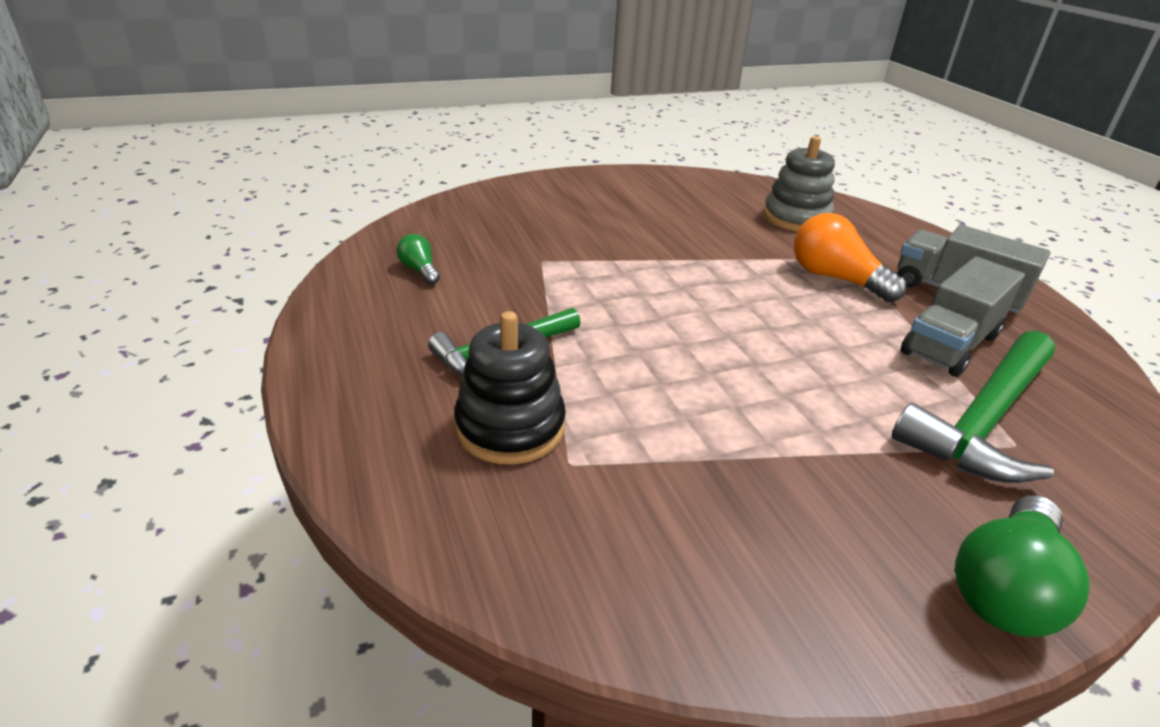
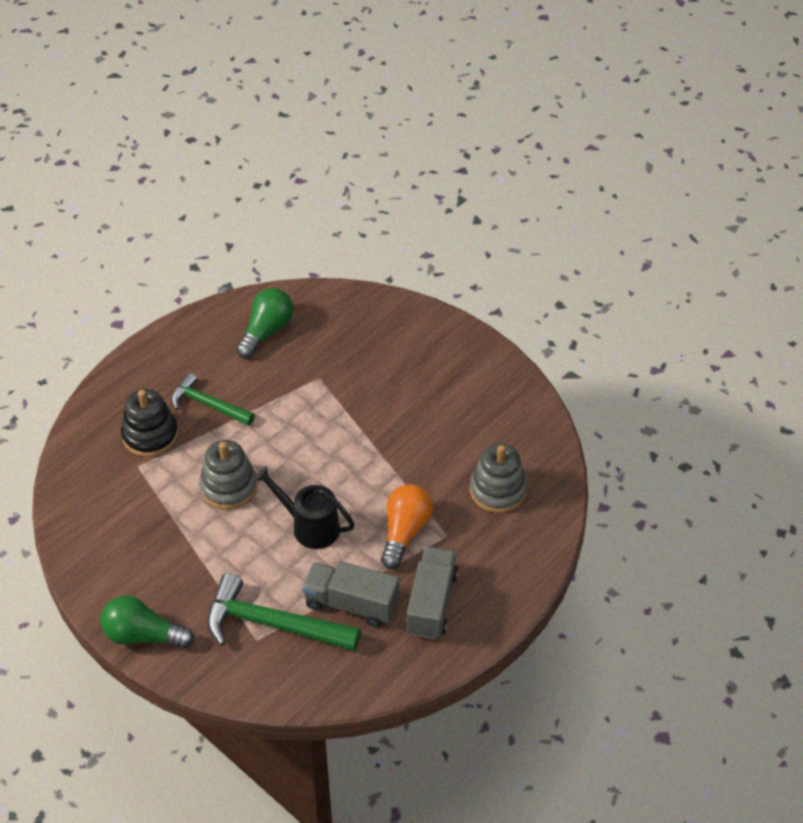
camera: 65 degrees right, 15 degrees up
green light bulb [397,234,440,285] -> green light bulb [236,288,294,359], size x1.88
none -> grey stacking toy [199,440,258,510]
none -> black watering can [254,466,355,549]

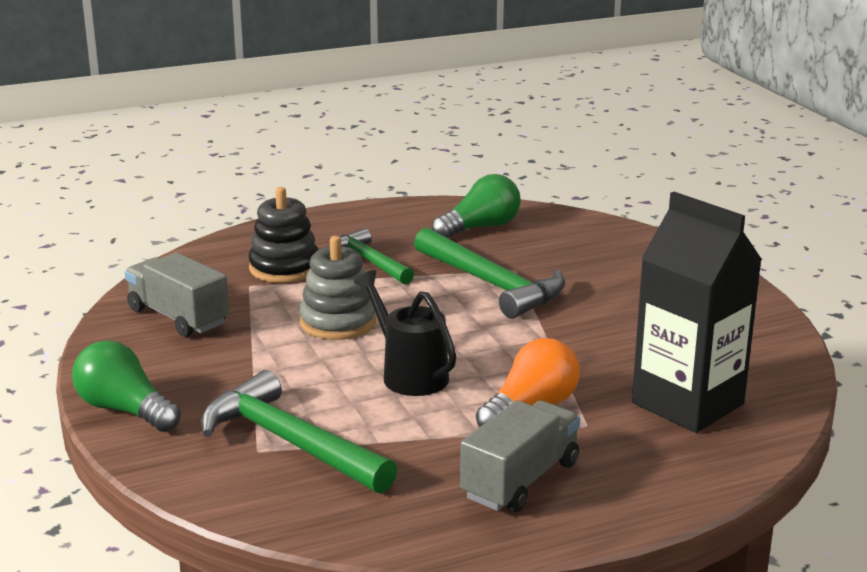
camera: 25 degrees right, 25 degrees down
grey truck [302,561,399,627] -> grey truck moved to [125,252,229,337]
grey stacking toy [470,443,527,513] -> black carton [632,192,762,433]
none -> green hammer [414,228,565,319]

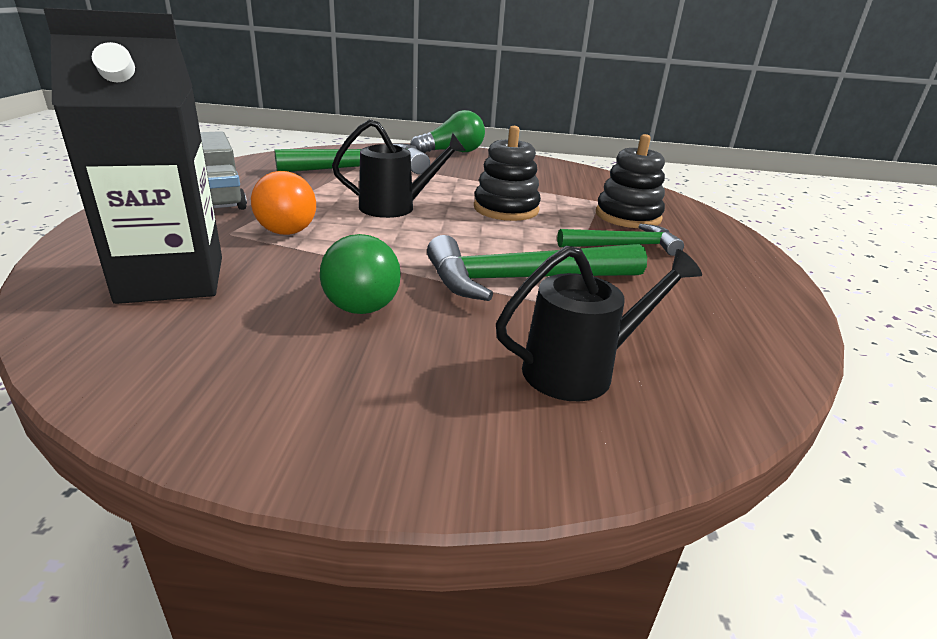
camera: 115 degrees right, 5 degrees up
grey truck [125,252,229,337] -> none
grey stacking toy [299,236,376,340] -> black stacking toy [474,126,541,221]
green light bulb [432,174,520,238] -> green light bulb moved to [320,234,401,314]
none -> black watering can [496,246,702,401]

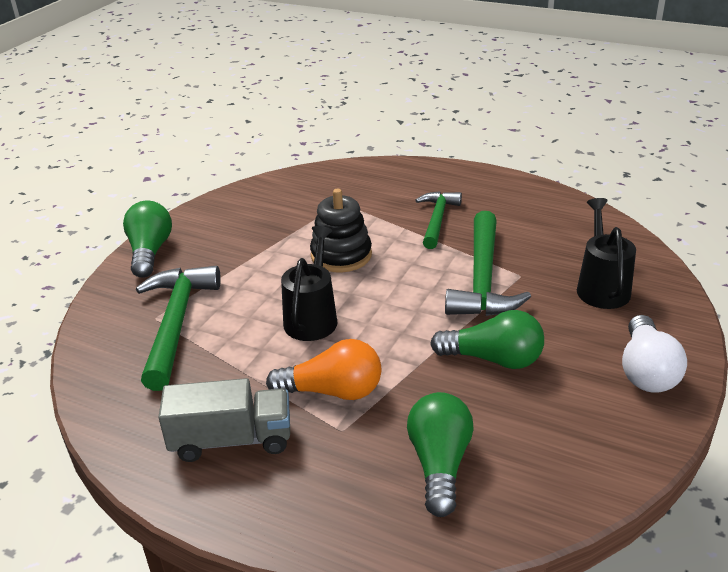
camera: 65 degrees left, 5 degrees up
black carton [43,8,222,304] -> green light bulb [407,392,474,517]
black stacking toy [596,134,665,228] -> none
none -> white light bulb [622,315,687,393]

